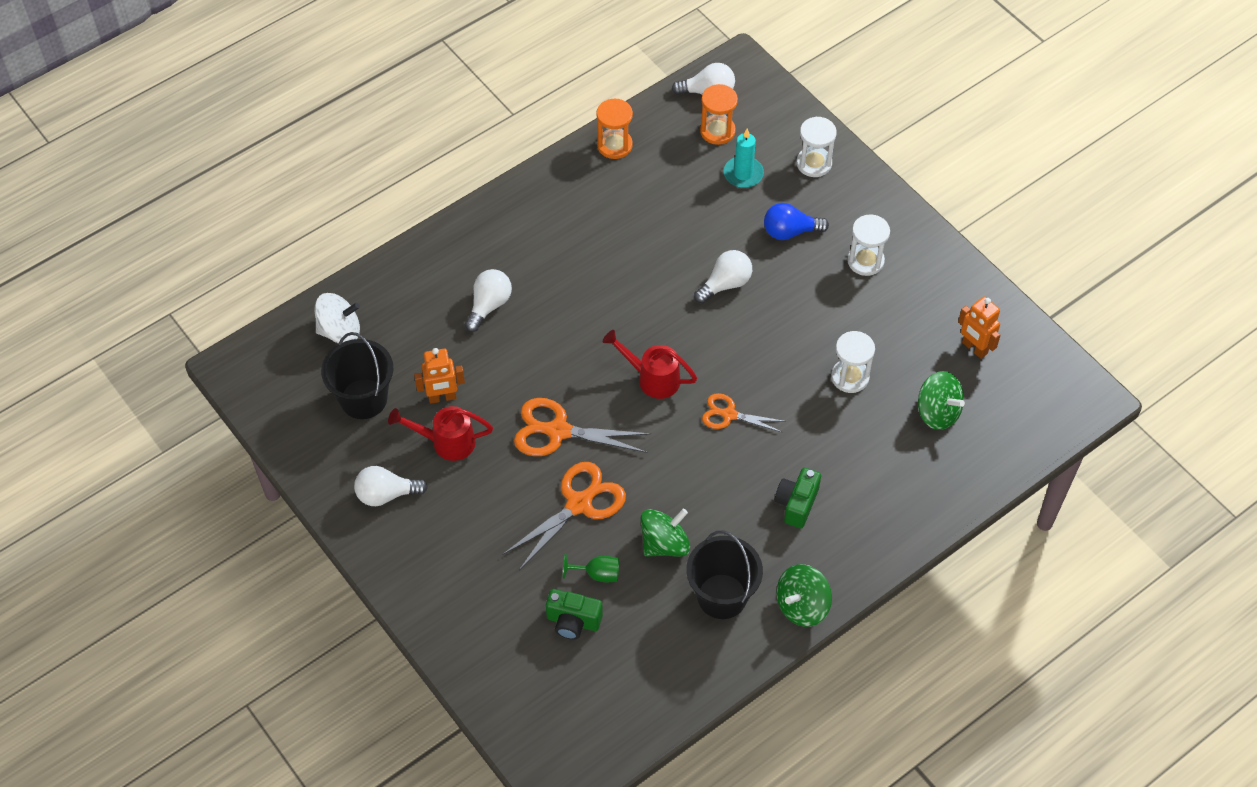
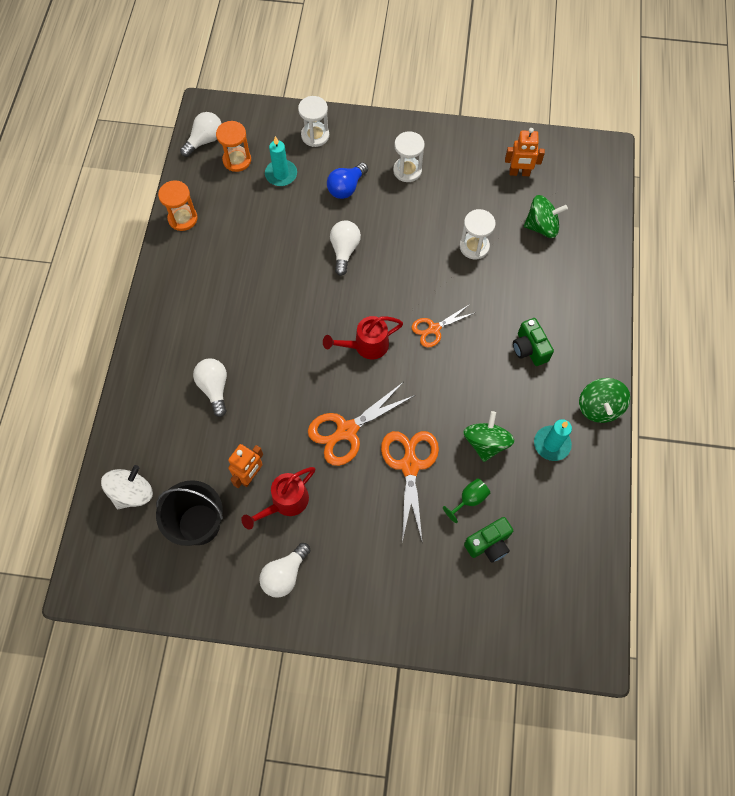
camera: 45 degrees left, 10 degrees up
black bucket [686,530,763,619] -> turquoise candle [534,419,572,461]

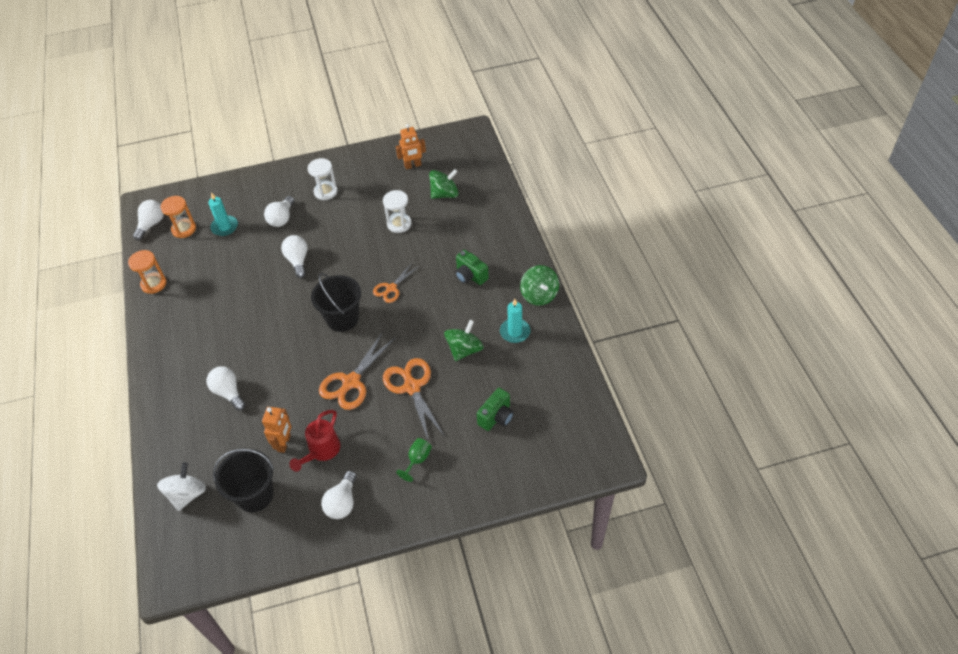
camera: 20 degrees left, 15 degrees down
white hourglass [298,96,329,147] -> none
red watering can [323,316,403,359] -> black bucket [311,273,361,332]
blue light bulb [327,162,368,199] -> white light bulb [264,196,294,227]
green goblet [443,478,490,523] -> green goblet moved to [396,438,432,482]
green spinning top [463,411,514,462] -> green spinning top turned 45 degrees clockwise [444,320,484,361]

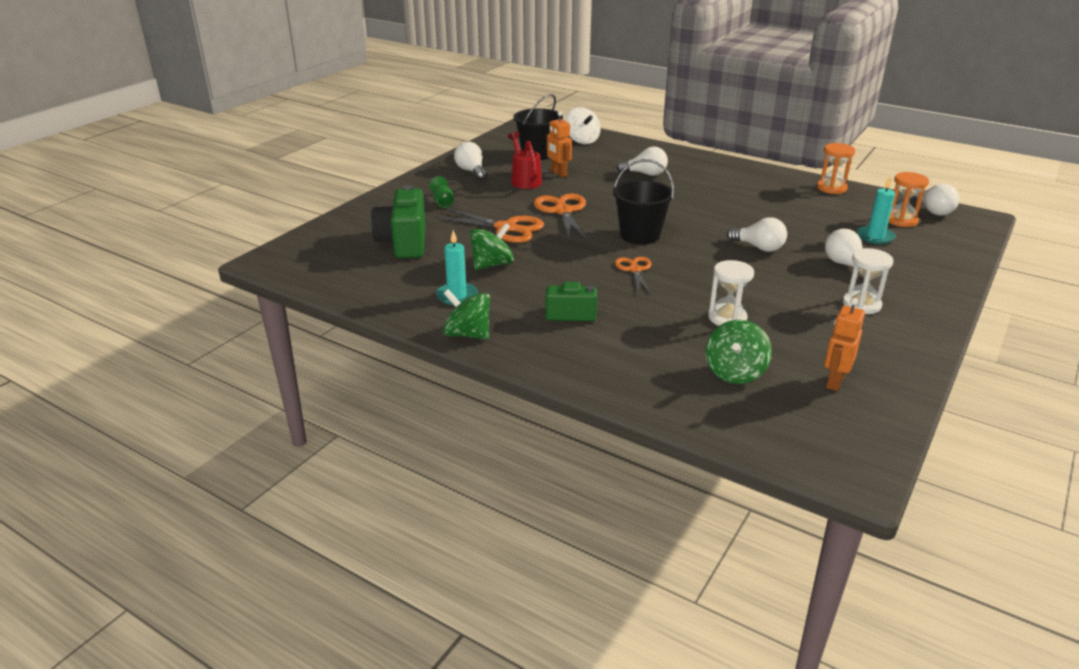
camera: 135 degrees right, 20 degrees down
green spinning top [444,320,484,361] -> green spinning top turned 120 degrees counterclockwise [470,223,514,270]
green camera [477,388,514,431] -> green camera [371,185,426,258], size x1.66

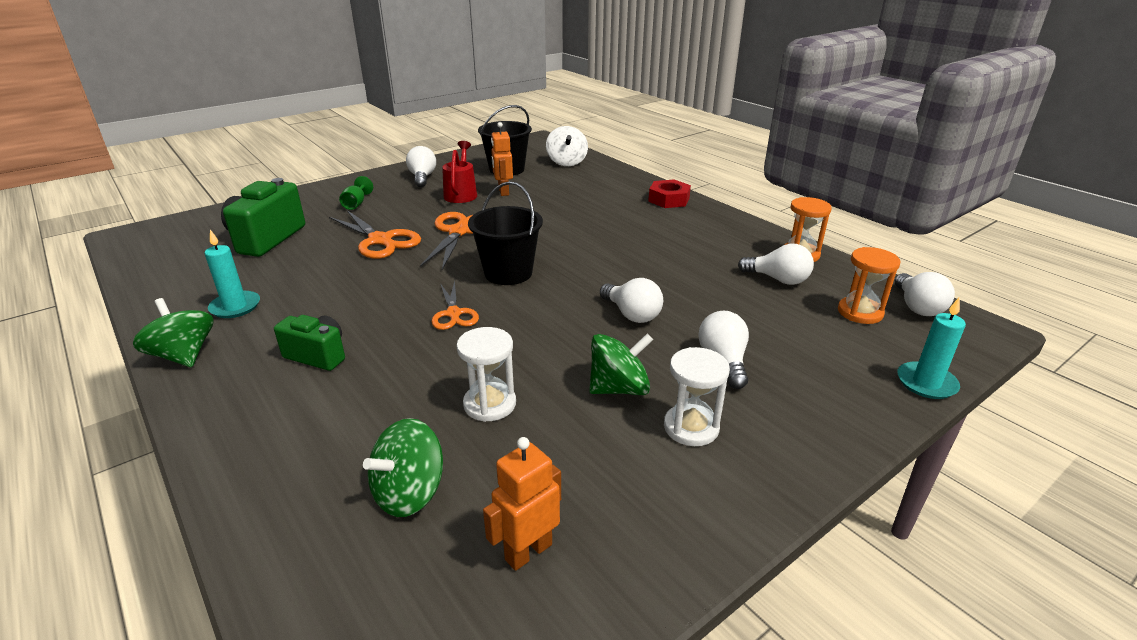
camera: 20 degrees right, 0 degrees up
green spinning top [470,223,514,270] -> green spinning top moved to [589,334,653,395]
orange scissors [615,257,652,294] -> orange scissors turned 150 degrees clockwise [431,281,479,330]
white light bulb [616,147,668,176] -> white light bulb moved to [738,244,814,285]
turquoise candle [857,177,896,244] -> turquoise candle moved to [897,297,966,399]
none -> red nut [648,180,691,208]

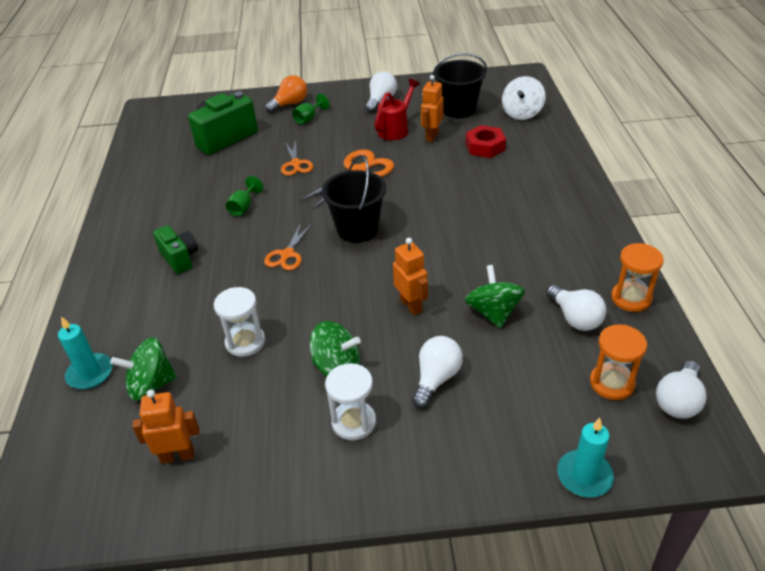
camera: 35 degrees right, 10 degrees up
green spinning top [133,298,213,367] -> green spinning top moved to [465,265,525,328]
turquoise candle [205,230,260,318] -> turquoise candle moved to [58,316,113,389]
orange scissors [329,210,421,259] -> orange scissors [281,141,313,176], size x0.61
white light bulb [600,278,663,323] -> orange robot [393,238,428,315]
red nut [648,180,691,208] -> red nut moved to [465,125,506,158]
none -> green goblet [226,176,263,216]
none -> orange light bulb [265,75,307,113]

